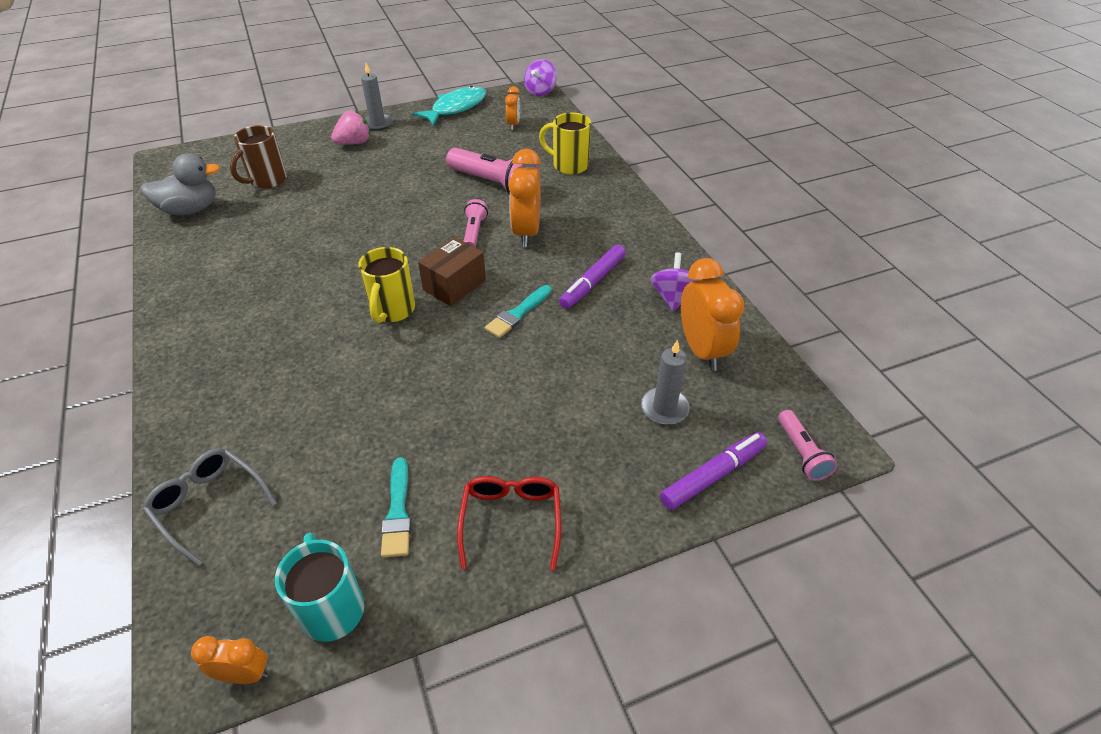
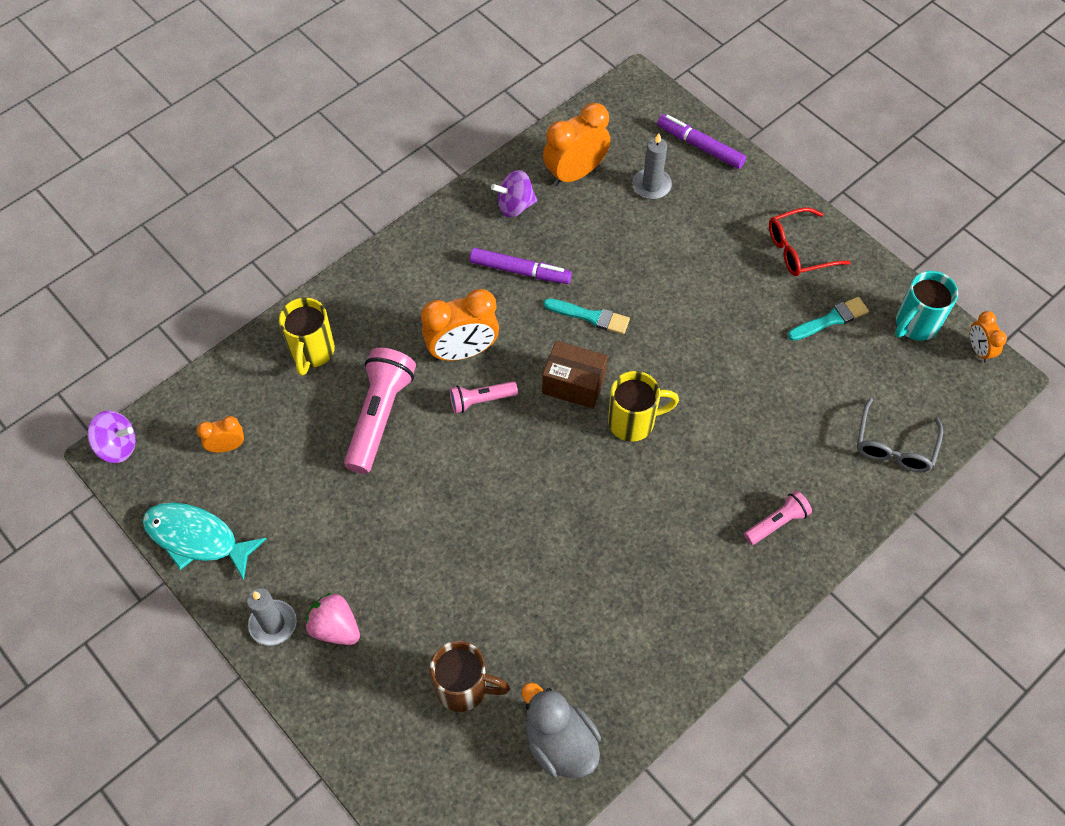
camera: 110 degrees left, 15 degrees up
pink flashlight [778,410,837,481] -> pink flashlight moved to [744,491,812,545]

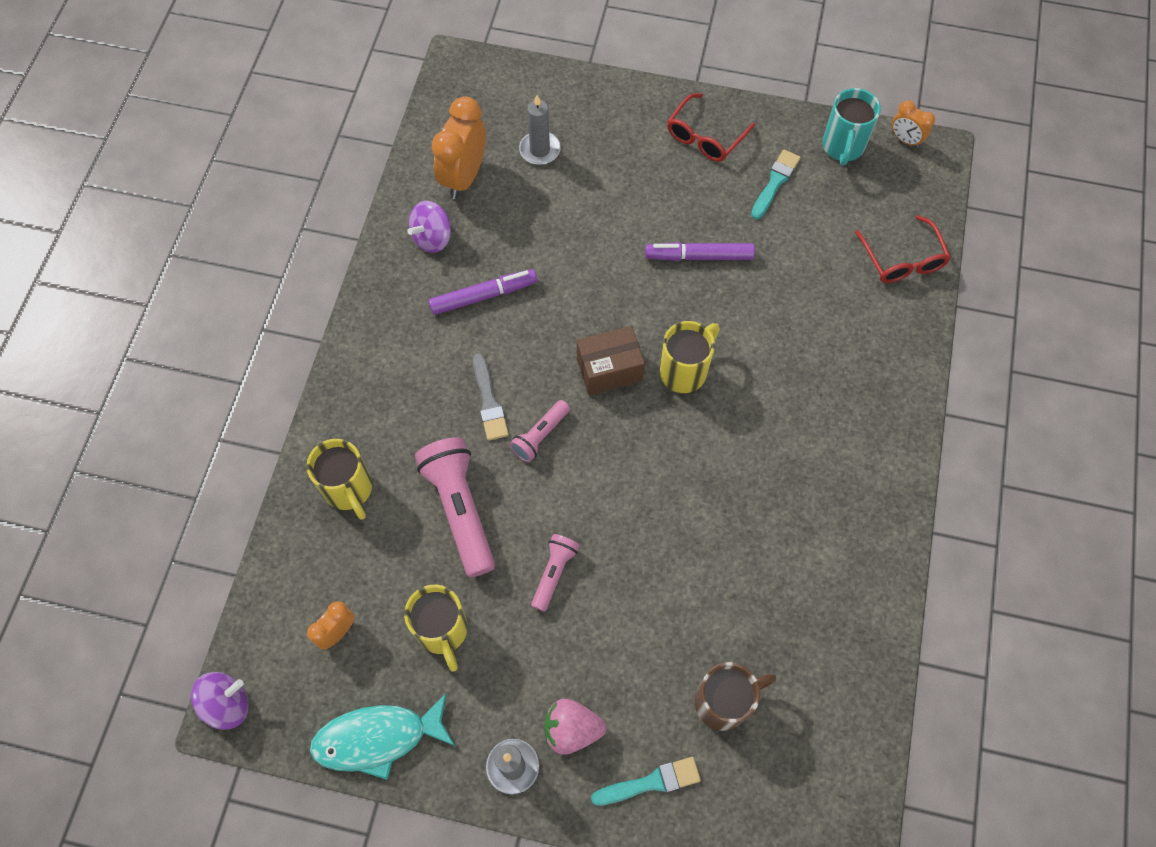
camera: 35 degrees left, 5 degrees up
orange clock [421,289,499,361] -> grey brush [473,353,509,441]
grey duck [522,682,601,778] -> none
turquoise brush [544,298,630,334] -> turquoise brush moved to [591,757,701,806]
purple marker [657,114,746,169] -> purple marker moved to [645,242,755,261]
pink flashlight [744,491,812,545] -> pink flashlight moved to [531,534,579,612]
grey glasses [857,398,943,472] -> red glasses [855,215,951,283]
none -> yellow mug [404,585,468,672]

